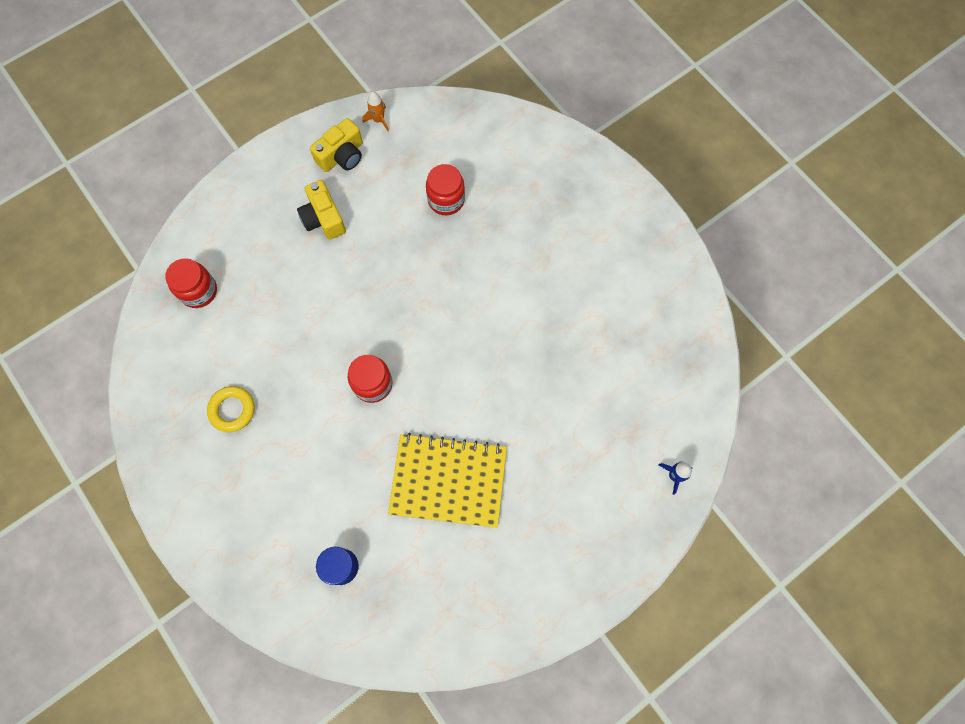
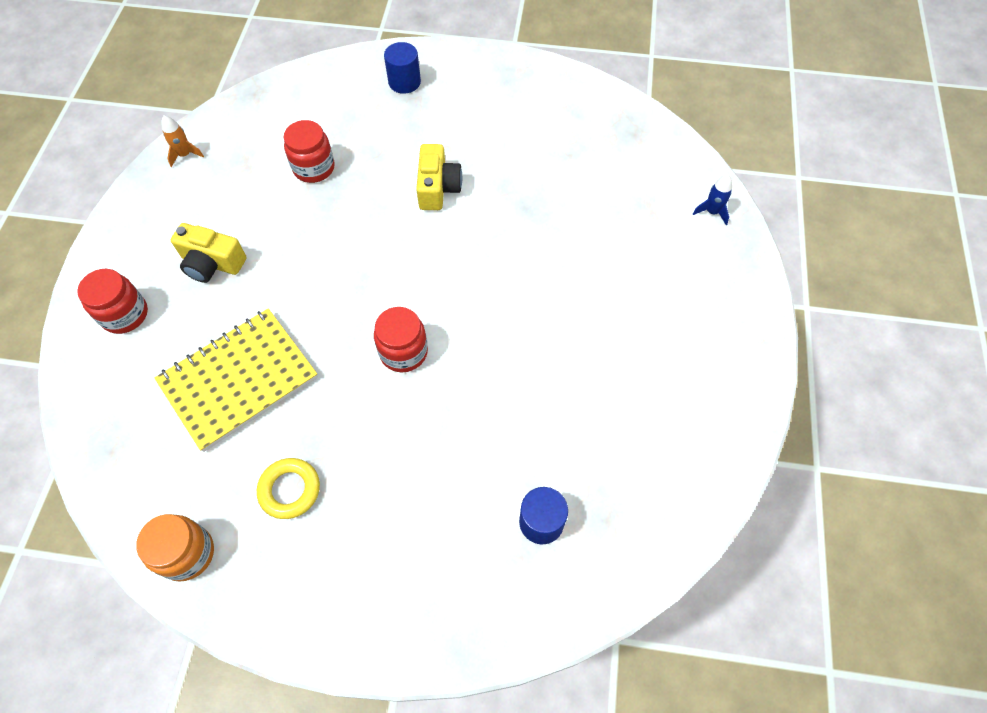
camera: 45 degrees left, 10 degrees down
red jar [165,258,217,308] -> red jar moved to [77,269,148,334]
yellow camera [310,118,363,172] -> yellow camera moved to [416,144,462,210]
yellow notebook [388,433,507,528] -> yellow notebook moved to [154,309,318,452]
none -> orange jar [136,514,214,582]
none -> blue cylinder [384,42,421,94]

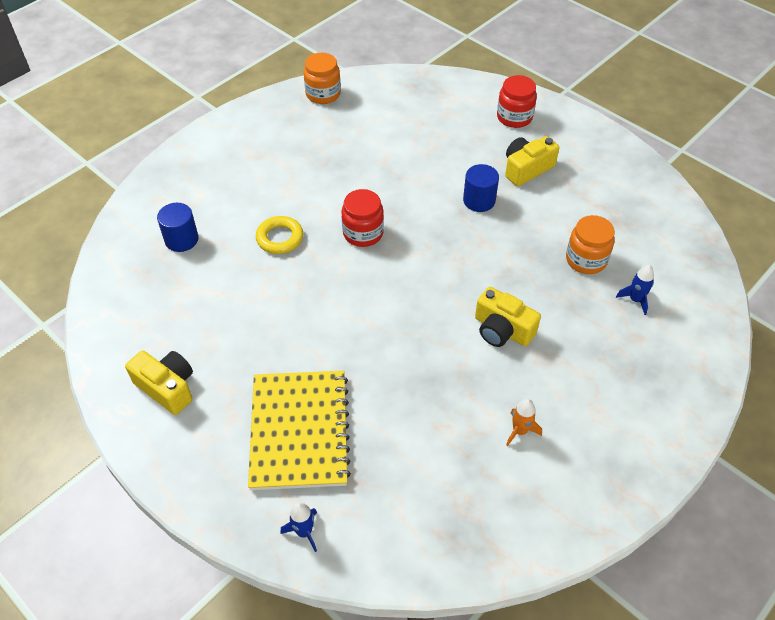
camera: 125 degrees right, 10 degrees down
yellow notebook [154,309,318,452] -> yellow notebook moved to [248,371,351,490]
orange rocket [161,116,204,167] -> orange rocket moved to [506,399,542,447]
yellow ring [257,458,320,519] -> yellow ring moved to [256,216,303,254]
red jar [284,120,335,183] -> orange jar [566,215,615,274]
blue cylinder [384,42,421,94] -> blue cylinder moved to [463,164,499,212]
none -> yellow camera [125,350,193,415]
none -> blue rocket [616,265,654,315]

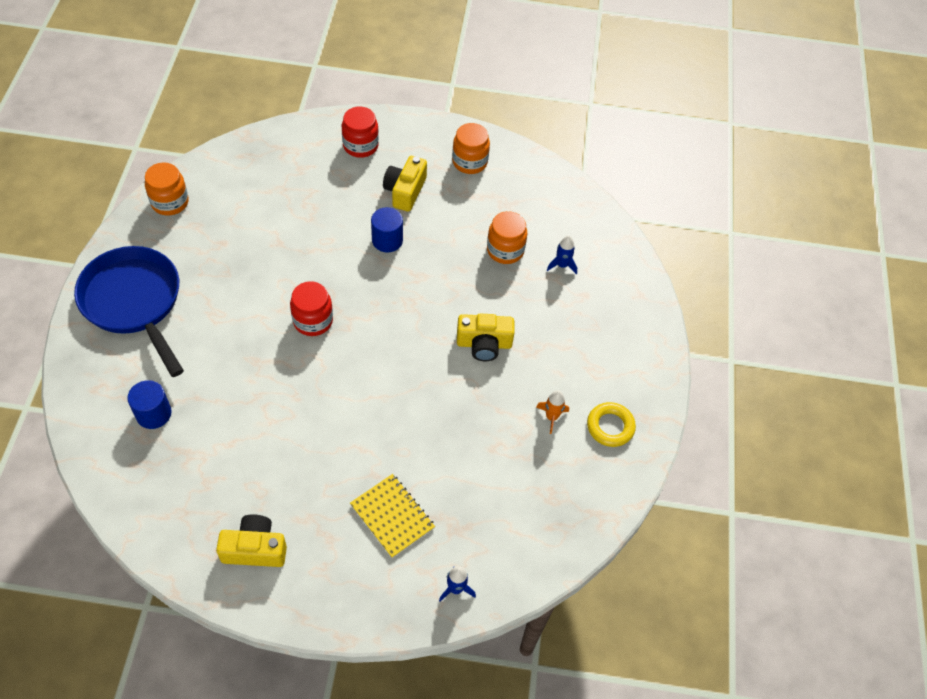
camera: 40 degrees left, 5 degrees up
yellow notebook [248,371,351,490] -> yellow notebook [350,474,435,558], size x0.62
yellow ring [256,216,303,254] -> yellow ring moved to [587,402,636,447]
none -> blue pan [74,246,184,377]
none -> orange jar [452,123,490,174]

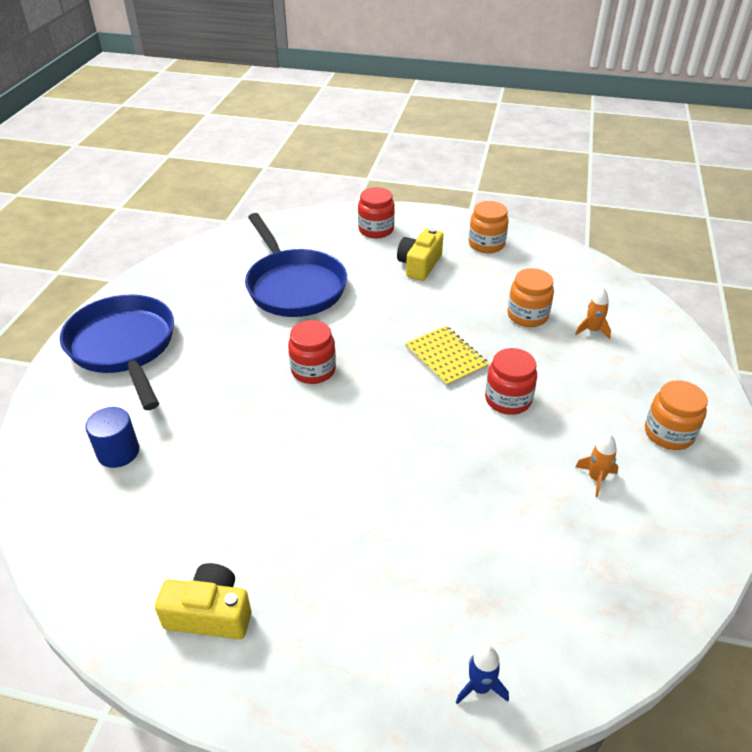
camera: 10 degrees right, 15 degrees down
orange jar [145,162,189,216] -> orange jar moved to [645,380,708,450]
yellow notebook [350,474,435,558] -> yellow notebook moved to [405,326,489,387]
blue cylinder [371,207,403,253] -> none
yellow camera [457,314,515,361] -> red jar [485,348,537,415]
blue rocket [547,236,577,274] -> orange rocket [575,288,611,339]
yellow ring [587,402,636,447] -> none
none -> blue pan [245,213,347,317]

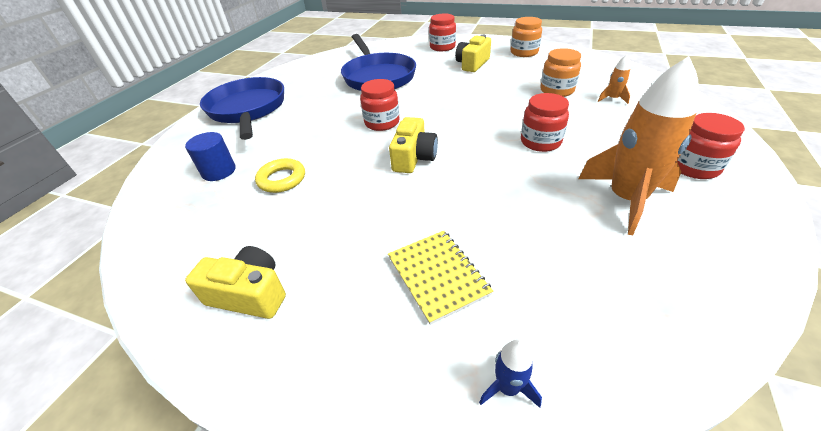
camera: 10 degrees right, 0 degrees up
yellow notebook [405,326,489,387] -> yellow notebook moved to [388,231,493,325]
orange rocket [575,435,619,498] -> orange rocket [579,56,699,235], size x2.29
orange jar [645,380,708,450] -> red jar [677,113,745,179]
none -> yellow ring [255,158,305,193]
none -> yellow camera [389,117,438,173]

